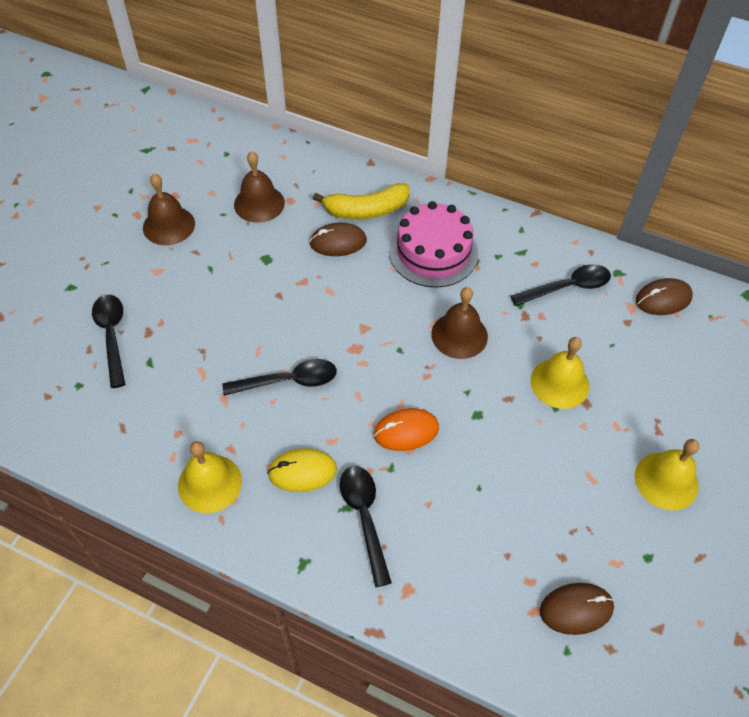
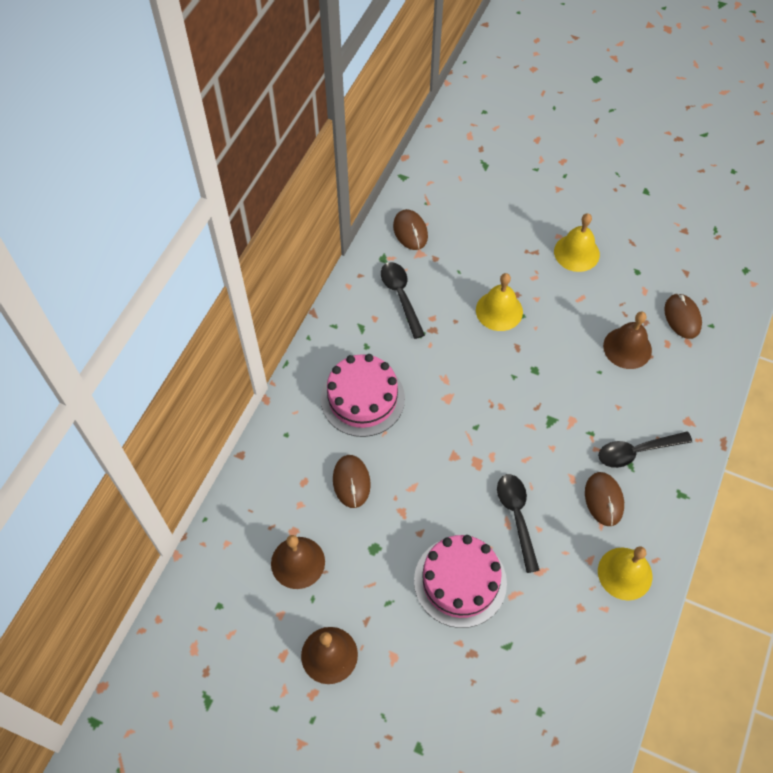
camera: 90 degrees left, 5 degrees up
black spoon [92,295,125,388] -> none
yellow mouse [267,448,337,492] -> brown mouse [585,472,624,526]
yellow banana [313,183,410,219] -> none
orange mouse [374,408,439,451] -> none
brown bell [431,287,488,359] -> brown bell moved to [603,312,652,369]
none -> pink cake [414,535,507,628]

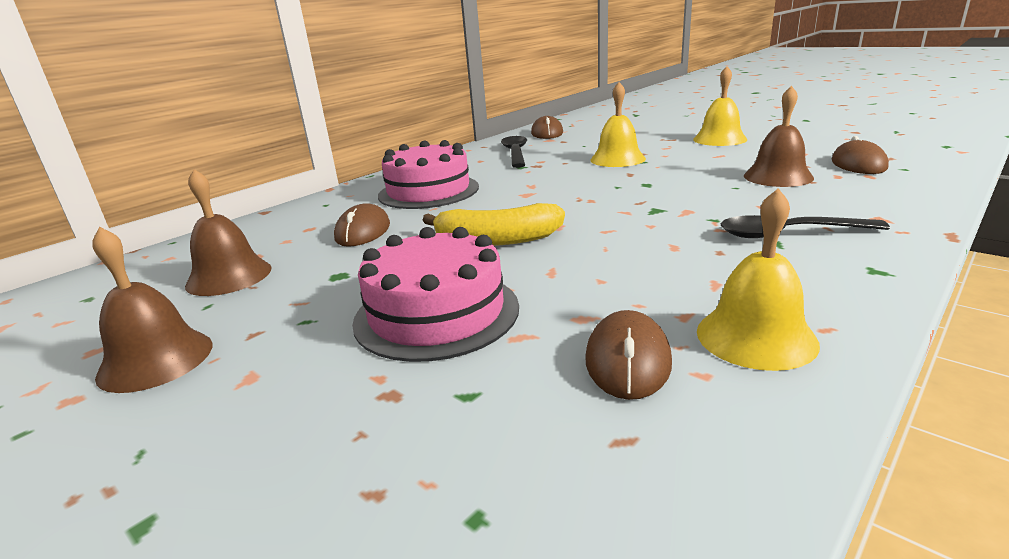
camera: 20 degrees right, 35 degrees down
black spoon [497,474,540,573] -> none
brown mouse [585,472,624,526] -> brown mouse moved to [585,310,672,400]
none -> yellow banana [422,203,565,246]

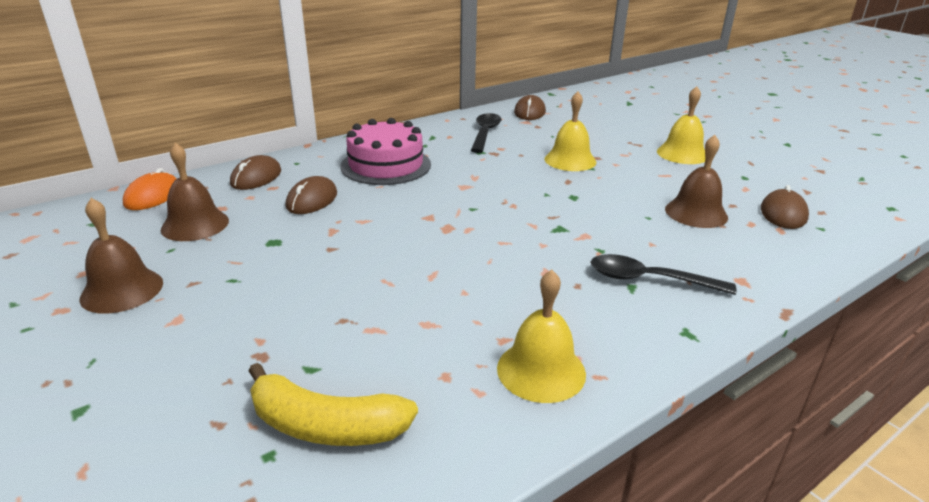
camera: 10 degrees right, 5 degrees up
pink cake [352,227,519,362] -> none
yellow banana [422,203,565,246] -> yellow banana moved to [249,363,418,446]
brown mouse [585,310,672,400] -> brown mouse moved to [230,155,281,190]
none -> orange mouse [123,168,177,210]

